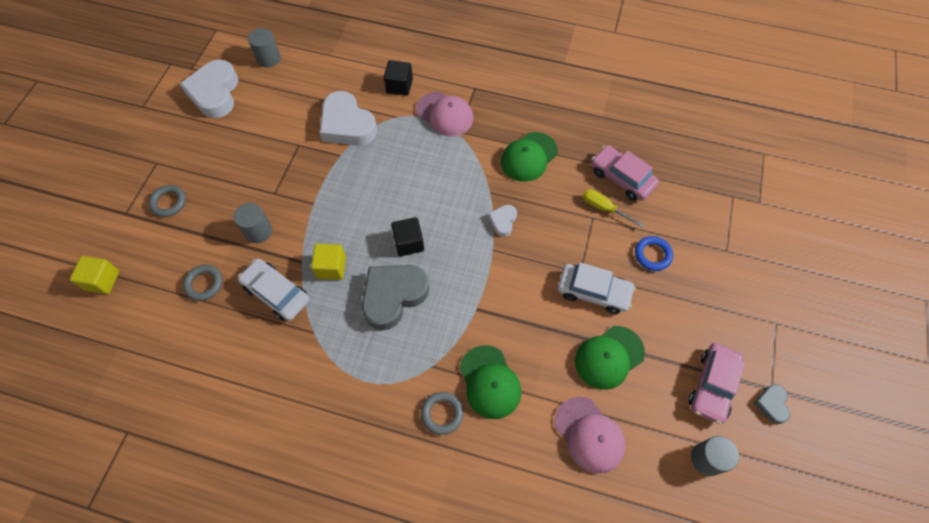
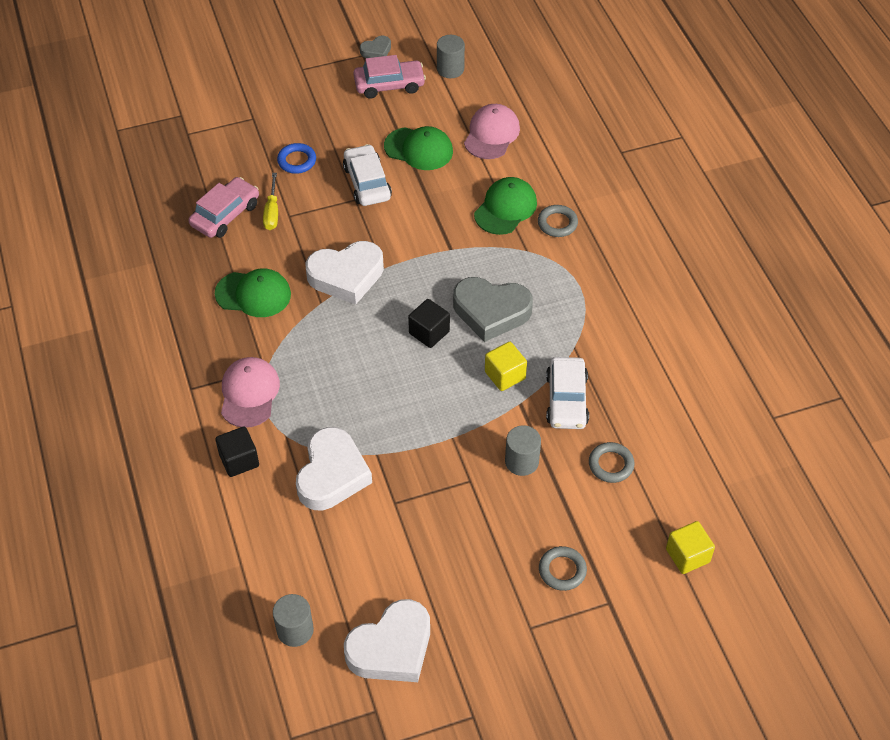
camera: 125 degrees left, 10 degrees down
white heart [488,205,517,237] -> white heart [305,241,384,305], size x2.10
pink car [591,145,659,201] -> pink car turned 150 degrees counterclockwise [188,177,259,238]

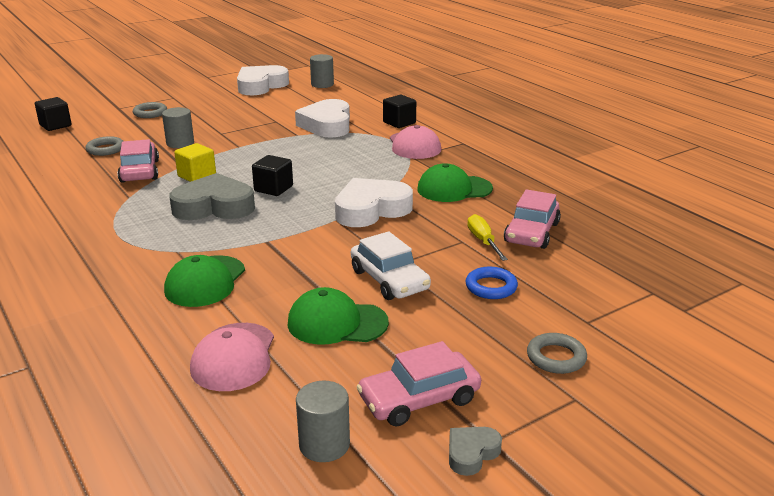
camera: 165 degrees right, 25 degrees down
grey ring [538,205,578,237] -> grey ring moved to [527,333,587,374]
white car [546,357,589,429] -> pink car [117,139,159,183]
yellow cube [666,521,715,574] -> black cube [35,97,72,131]

